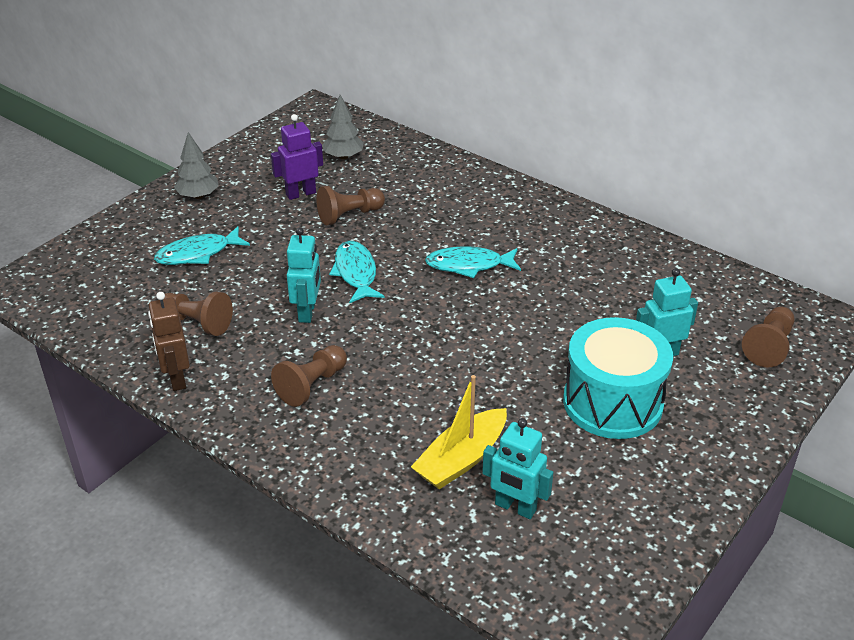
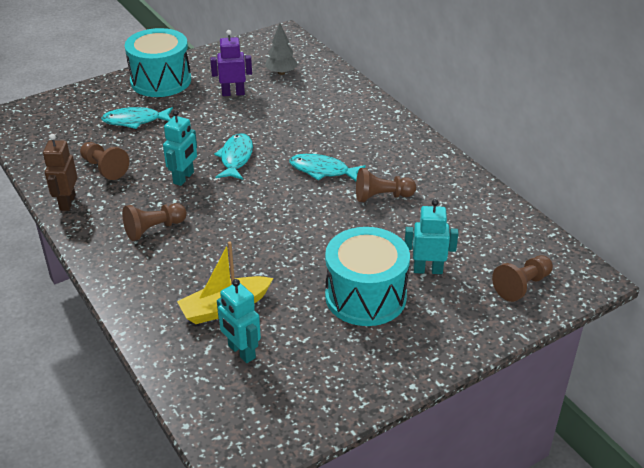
camera: 20 degrees right, 0 degrees up
grey tree [174,132,219,199] -> turquoise drum [125,28,191,97]
brown pawn [317,186,385,225] -> brown pawn moved to [356,168,416,202]

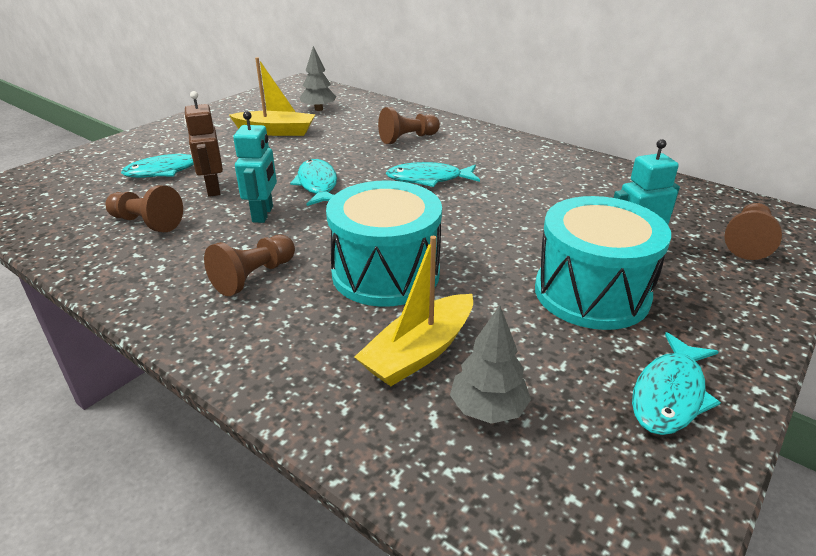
camera: 20 degrees left, 5 degrees down
brown robot [43,134,77,211] -> brown robot moved to [184,91,223,197]
turquoise drum [125,28,191,97] -> turquoise drum moved to [326,180,442,307]
purple robot [210,30,252,96] -> yellow boat [229,57,316,136]
turquoise robot [217,279,261,363] -> grey tree [450,305,531,424]
brown pawn [356,168,416,202] -> brown pawn moved to [378,107,440,144]
none -> turquoise fish [632,332,721,435]

